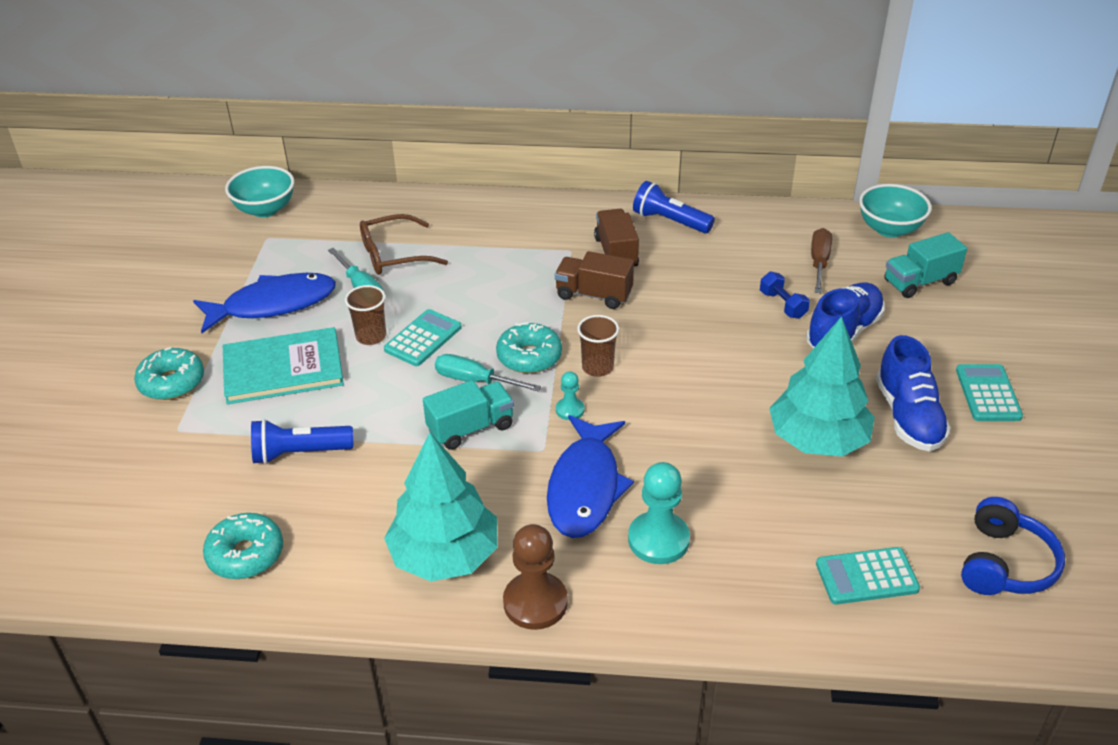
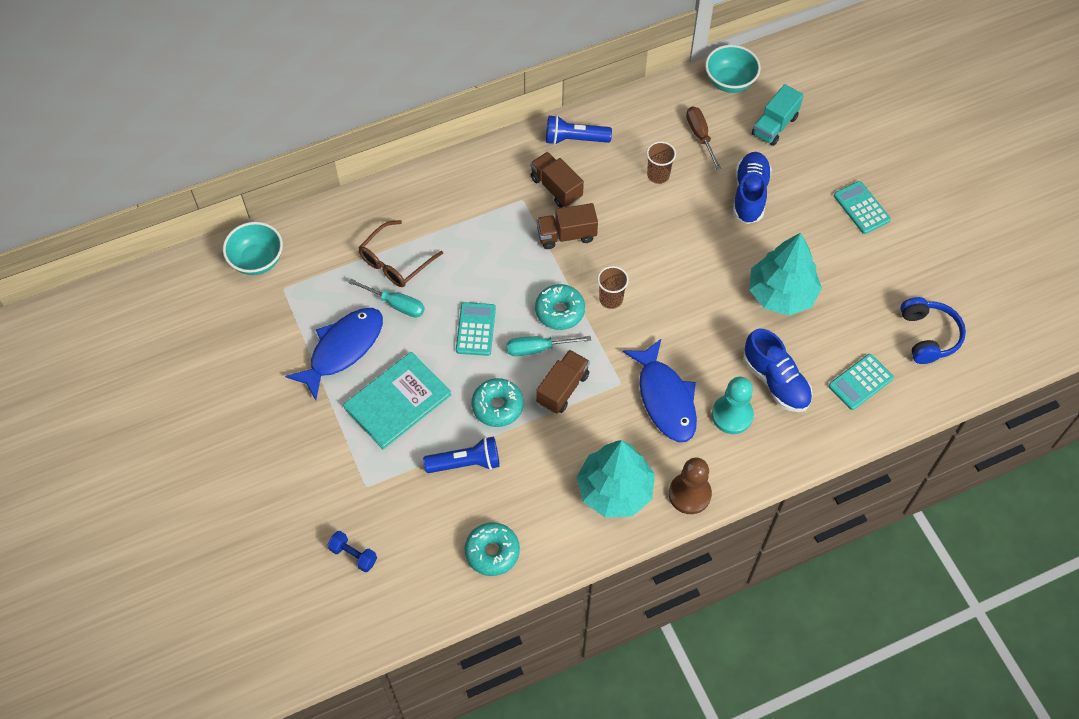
camera: 30 degrees left, 20 degrees up
turquoise donut [134,347,204,400] -> turquoise donut moved to [471,378,524,427]
blue flashlight [251,419,354,464] -> blue flashlight turned 150 degrees counterclockwise [423,437,500,473]
brown cup [345,285,386,345] -> brown cup moved to [646,141,676,184]
turquoise truck [423,380,514,450] -> brown truck [536,350,590,414]
turquoise pawn [556,371,584,420] -> none
blue dumbbell [760,272,810,319] -> blue dumbbell moved to [328,531,377,572]
blue shoe [876,335,951,452] -> blue shoe moved to [743,329,813,412]

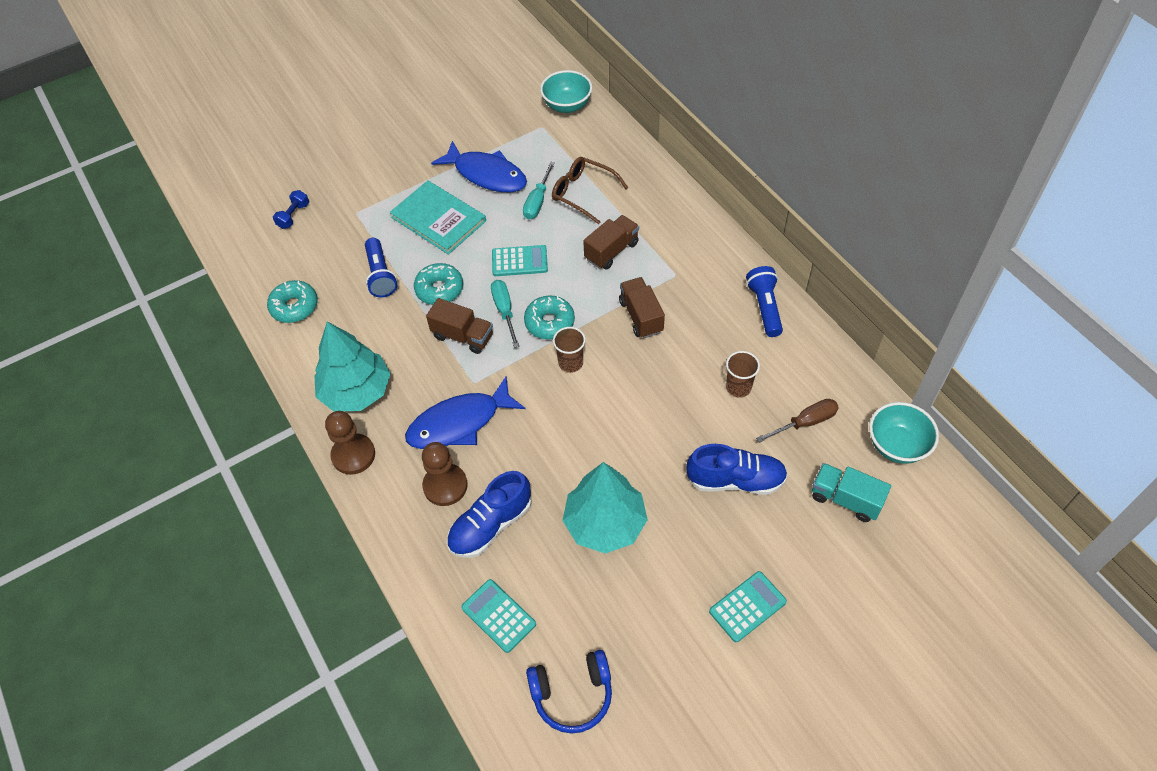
camera: 85 degrees right, 5 degrees down
brown truck [530,152,584,208] -> brown truck moved to [583,215,639,270]
turquoise pawn [712,377,754,434] -> brown pawn [422,442,468,506]

